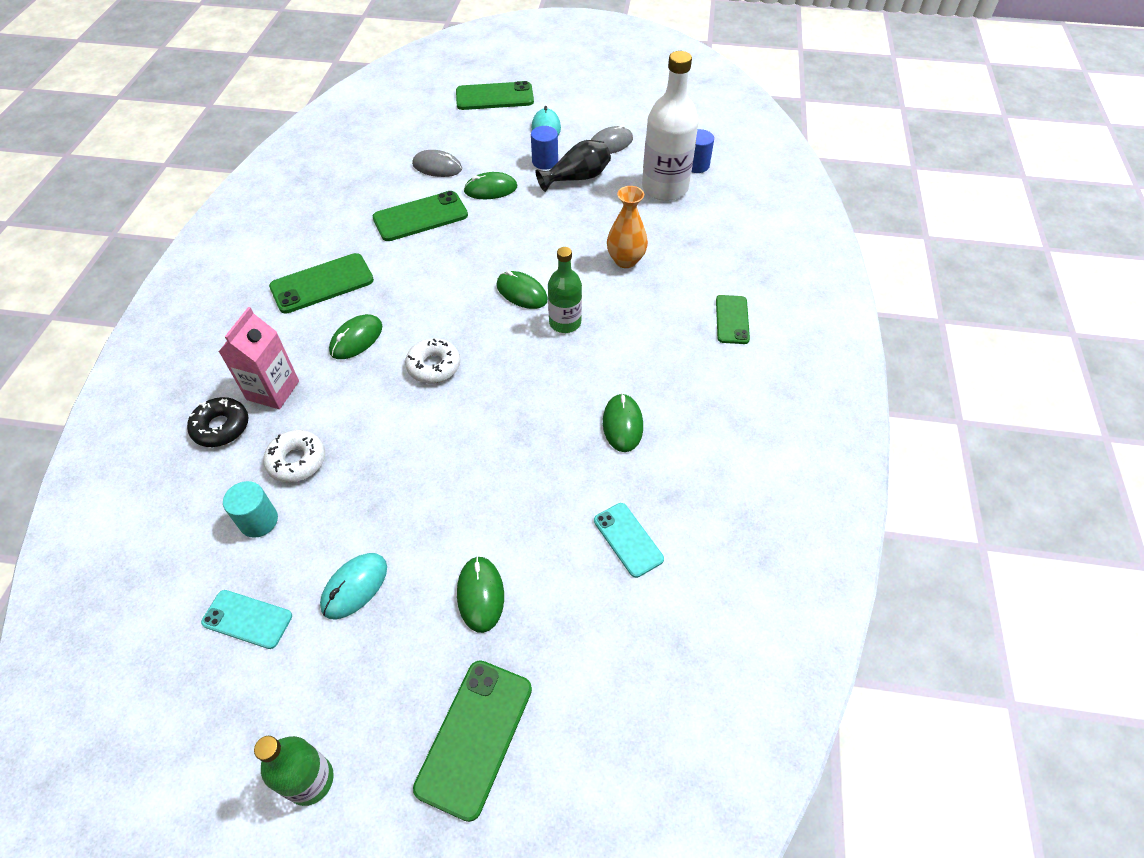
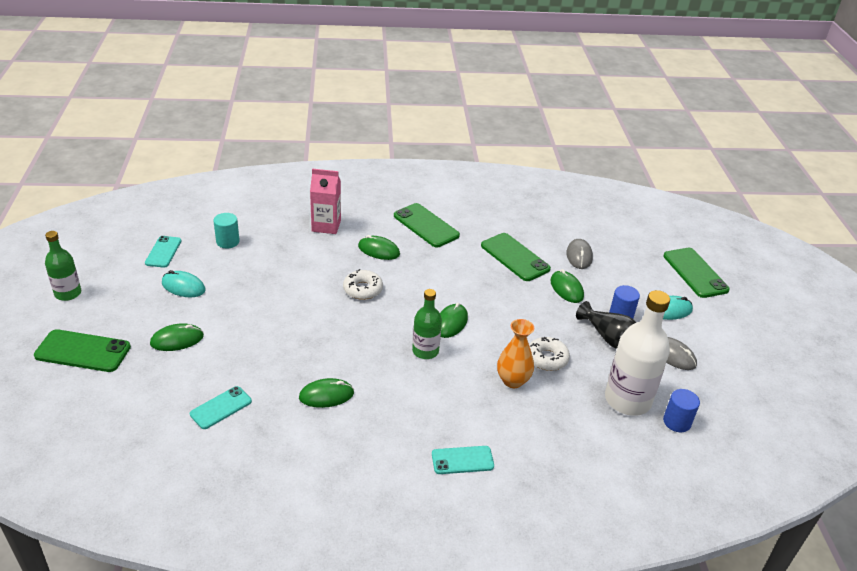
camera: 75 degrees right, 15 degrees down
black donut [187,397,248,447] -> none
white donut [263,430,325,483] -> white donut moved to [529,337,570,371]
green phone [716,295,750,344] -> turquoise phone [432,446,494,474]

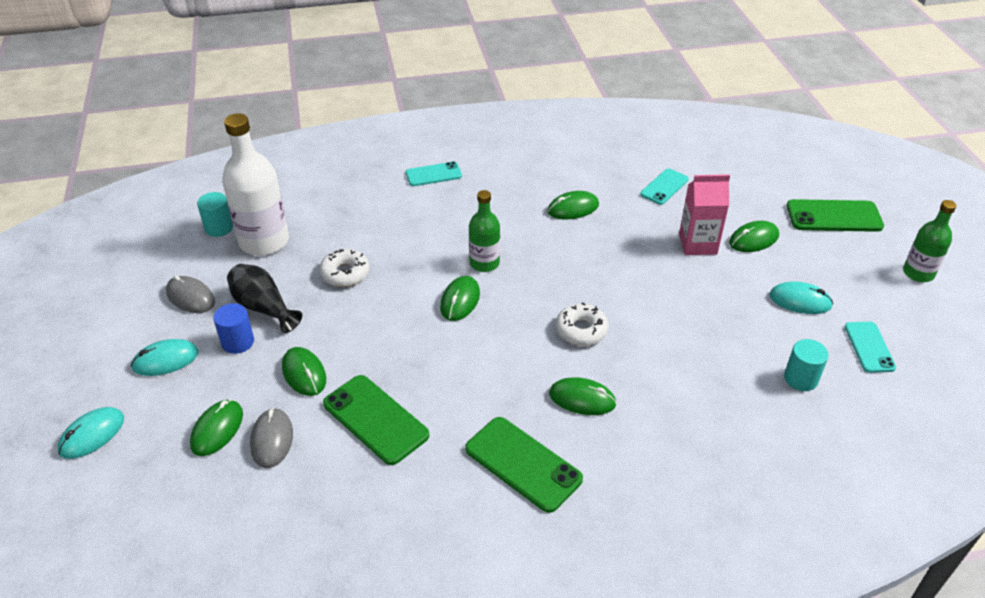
camera: 175 degrees right, 5 degrees up
pink carton [310,169,341,234] -> pink carton moved to [679,174,730,255]
orange vase [497,319,534,388] -> none
green phone [663,248,730,298] -> turquoise mouse [58,407,124,459]
blue cylinder [663,389,700,432] -> turquoise cylinder [197,192,233,237]
none -> green mouse [190,400,243,456]

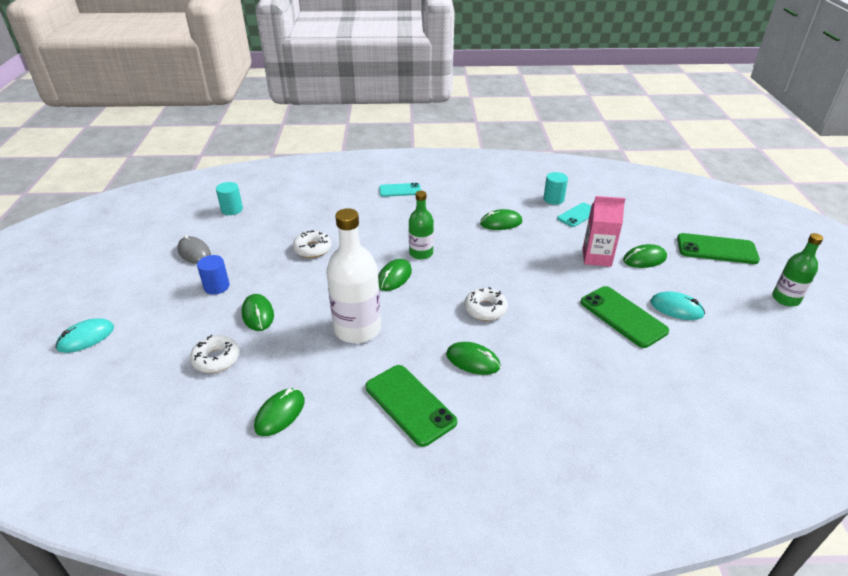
camera: 10 degrees right, 5 degrees down
turquoise mouse [131,339,199,376] -> none
green mouse [190,400,243,456] -> green mouse moved to [254,388,305,436]
white bottle [222,113,289,256] -> white bottle moved to [326,208,381,343]
black vase [227,264,302,333] -> none
grey mouse [250,408,293,468] -> white donut [190,335,240,373]
green phone [323,375,429,465] -> green phone moved to [580,286,669,348]
turquoise cylinder [784,339,829,391] -> turquoise cylinder moved to [543,172,568,205]
turquoise phone [844,322,896,373] -> none

